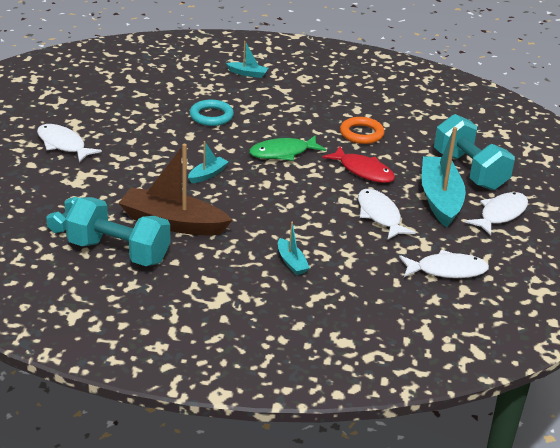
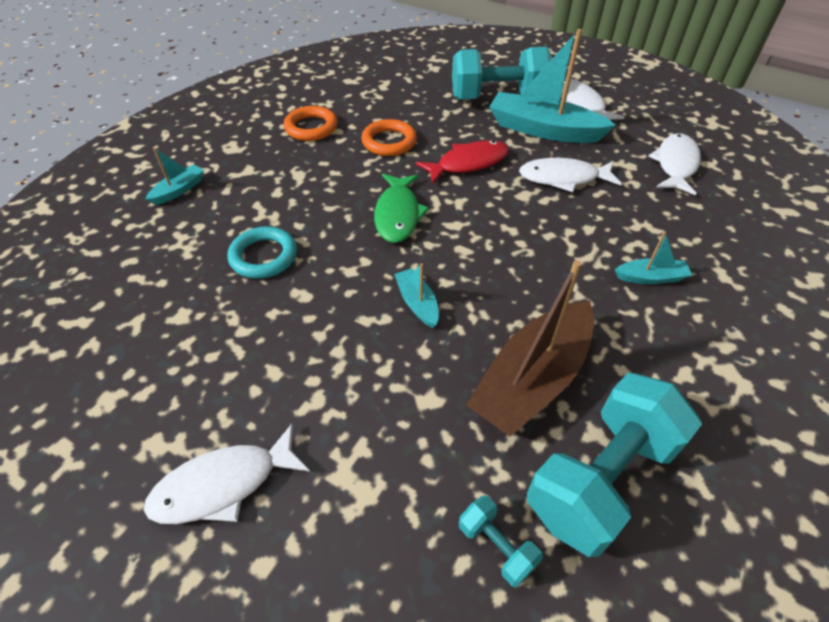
camera: 65 degrees left, 15 degrees up
none -> orange ring [283,106,338,141]

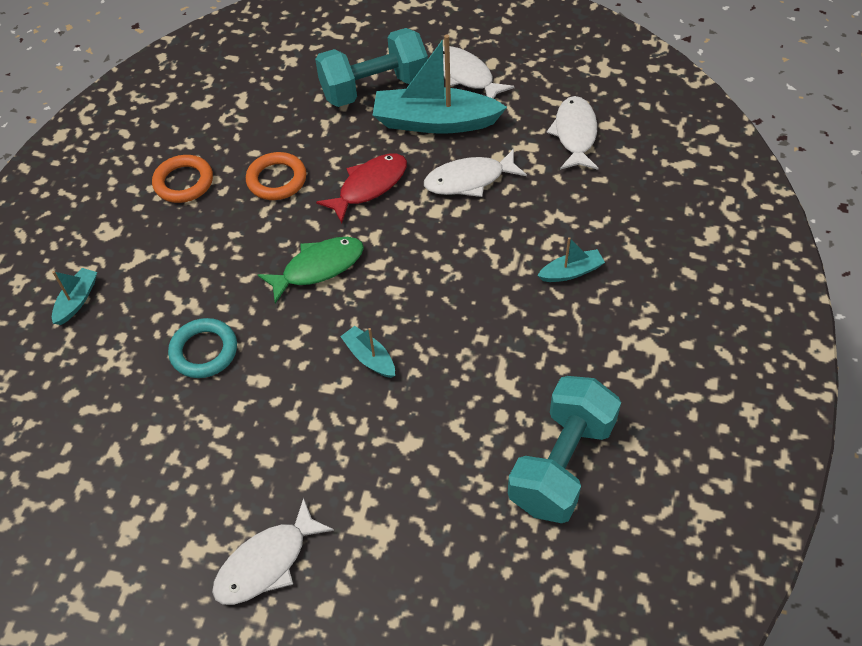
camera: 15 degrees left, 5 degrees up
green fish [374,174,429,243] -> green fish turned 105 degrees counterclockwise [258,237,364,304]
turquoise dumbbell [459,495,543,587] -> none
brown boat [466,260,594,437] -> none

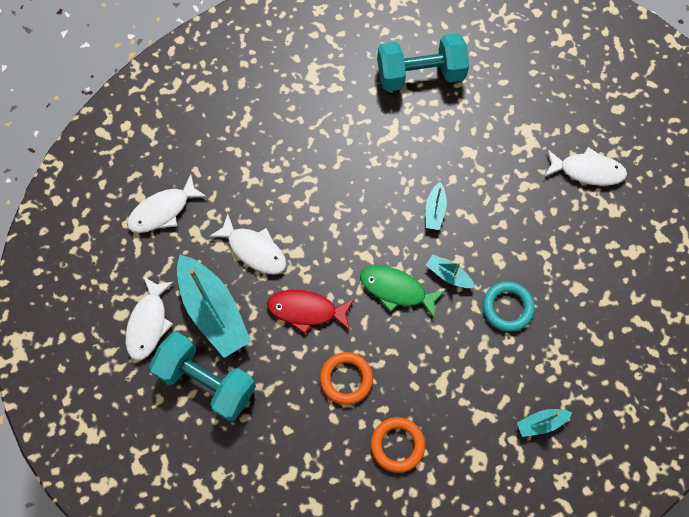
camera: 130 degrees left, 15 degrees up
turquoise boat [537,237,605,282] -> turquoise boat moved to [426,254,475,288]

